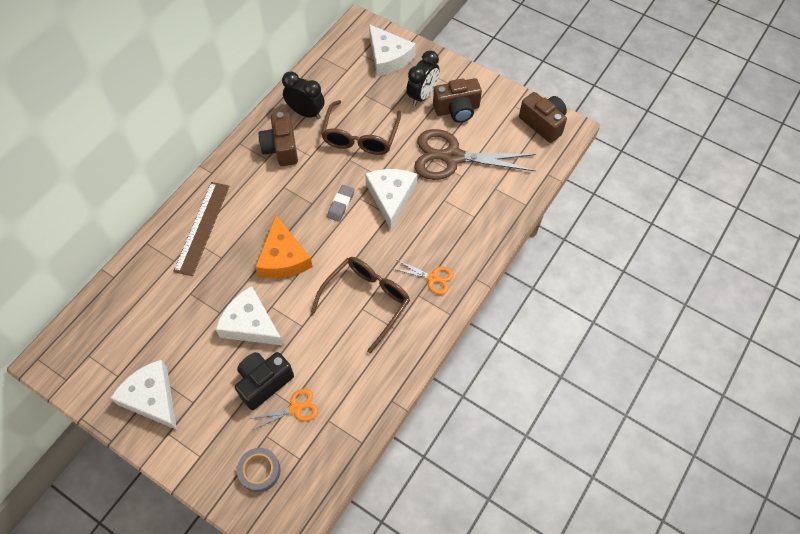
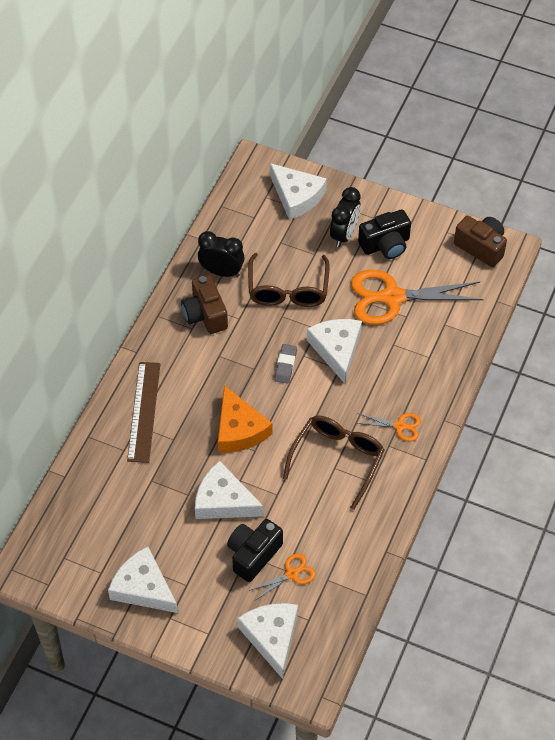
camera: 10 degrees left, 5 degrees down
grey tape [237,448,281,492] -> white cheese [237,603,298,679]
brown scissors [414,129,536,180] -> orange scissors [351,270,484,325]
brown camera [433,78,482,123] -> black camera [358,209,411,259]

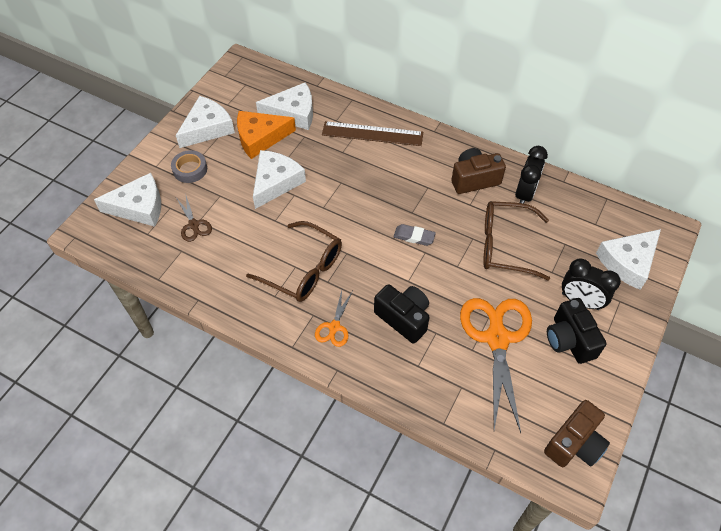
camera: 95 degrees right, 0 degrees up
orange cheese [218,385,272,452] -> orange cheese moved to [237,111,296,159]
black camera [227,519,283,582] -> black camera moved to [374,284,429,344]
orange scissors [249,553,316,600] -> brown scissors [176,193,212,242]
white cheese [307,319,362,384] -> white cheese moved to [256,82,313,130]
none -> grey tape [171,150,207,183]

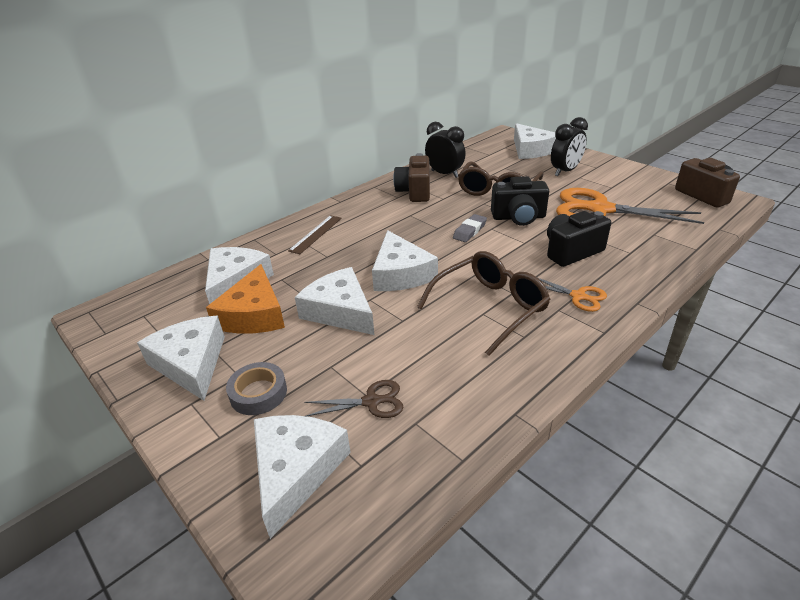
camera: 70 degrees left, 20 degrees down
brown ruler [322,121,423,146] -> brown ruler [288,215,342,254], size x0.65
black camera [547,298,607,364] -> black camera moved to [491,176,549,226]
none -> white cheese [372,230,438,291]

